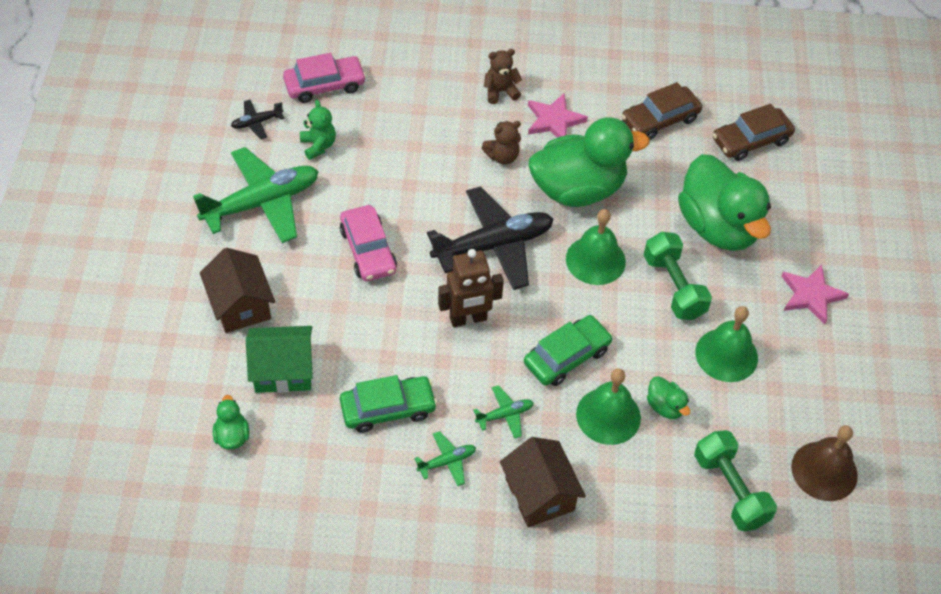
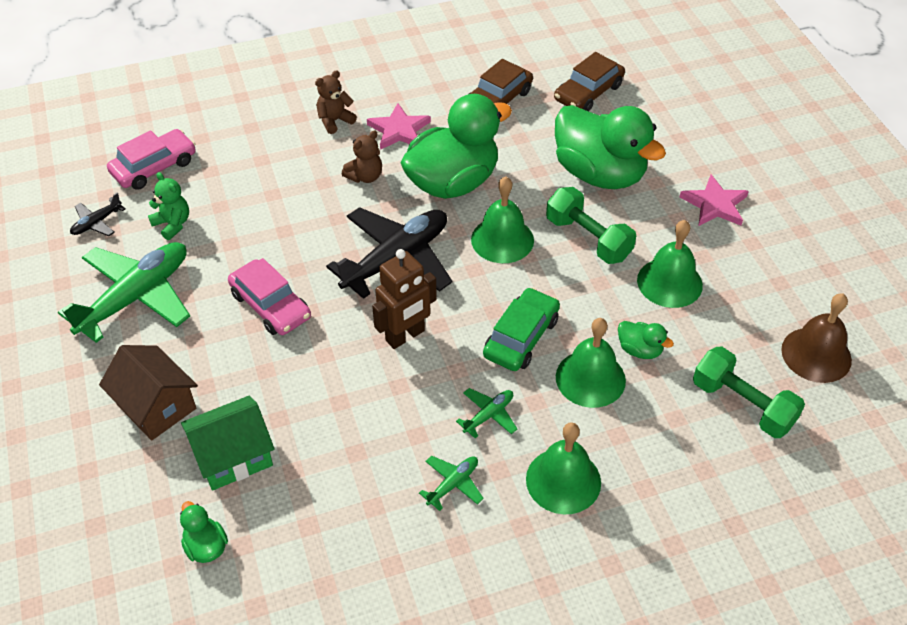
camera: 20 degrees left, 5 degrees down
green car [340,375,437,433] -> none
brown house [500,437,586,527] -> green bell [526,422,601,514]

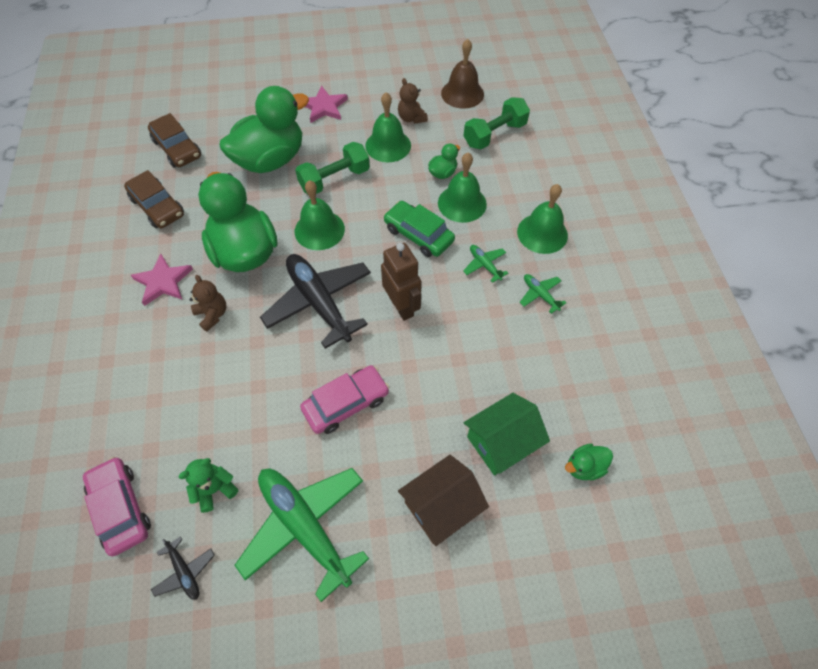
camera: 80 degrees left, 10 degrees up
green house [181,396,275,491] -> green house turned 75 degrees clockwise [464,393,550,475]
brown teddy bear [315,70,357,134] -> brown teddy bear moved to [398,78,428,124]

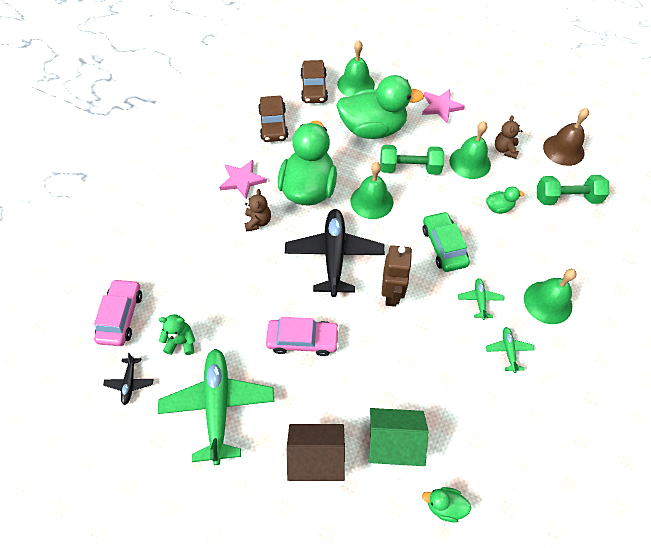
camera: 35 degrees right, 0 degrees up
green bell [438,153,487,223] -> green bell moved to [337,40,375,97]

